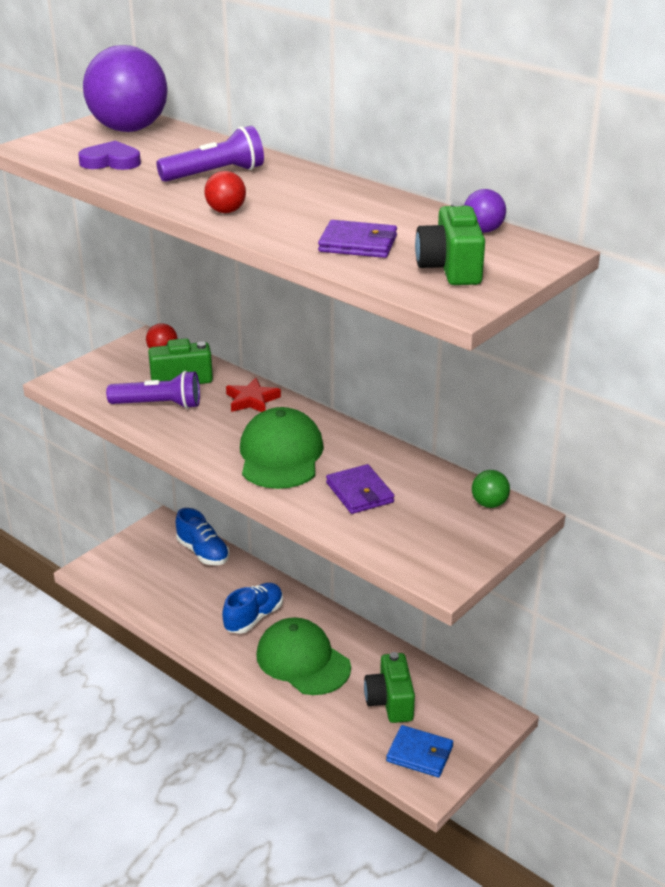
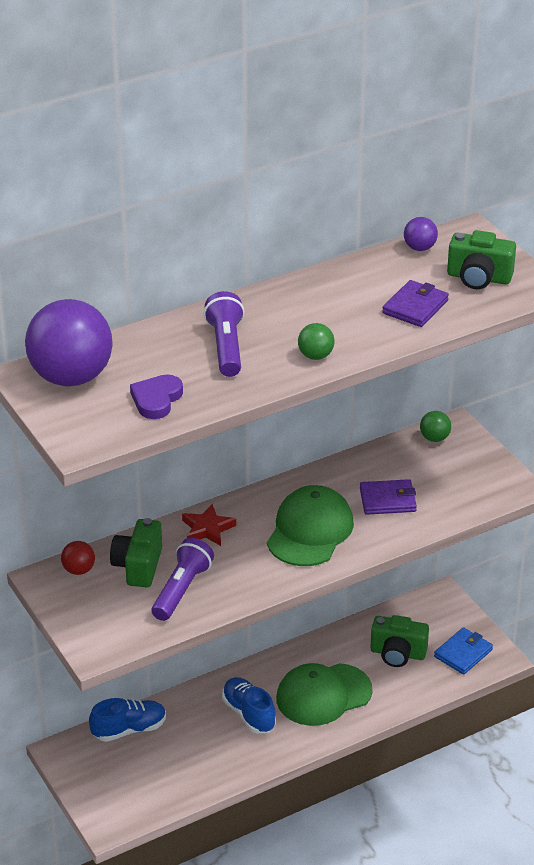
camera: 70 degrees left, 5 degrees up
red ball [204,171,246,213] -> green ball [298,323,335,360]
green cap [240,407,324,489] -> green cap turned 90 degrees clockwise [267,485,354,566]

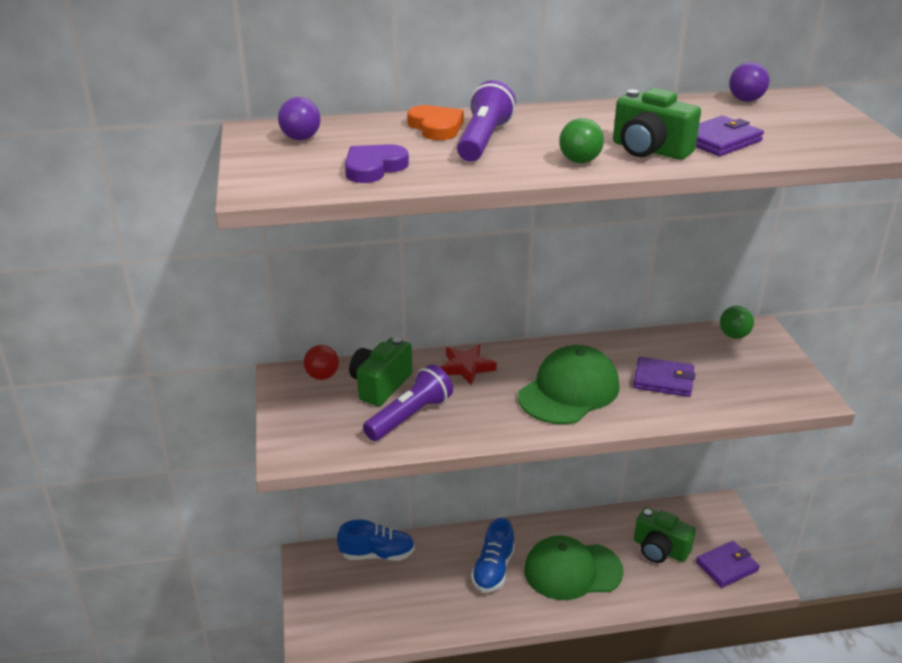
camera: 20 degrees right, 5 degrees down
purple ball [25,299,113,386] -> purple ball [278,97,321,140], size x0.43
blue shoe [222,677,276,734] -> blue shoe turned 150 degrees counterclockwise [471,518,515,592]
blue wallet [434,627,493,675] -> purple wallet [696,541,760,588]
green camera [447,230,516,289] -> green camera moved to [613,88,701,160]
none -> orange heart [407,105,464,140]

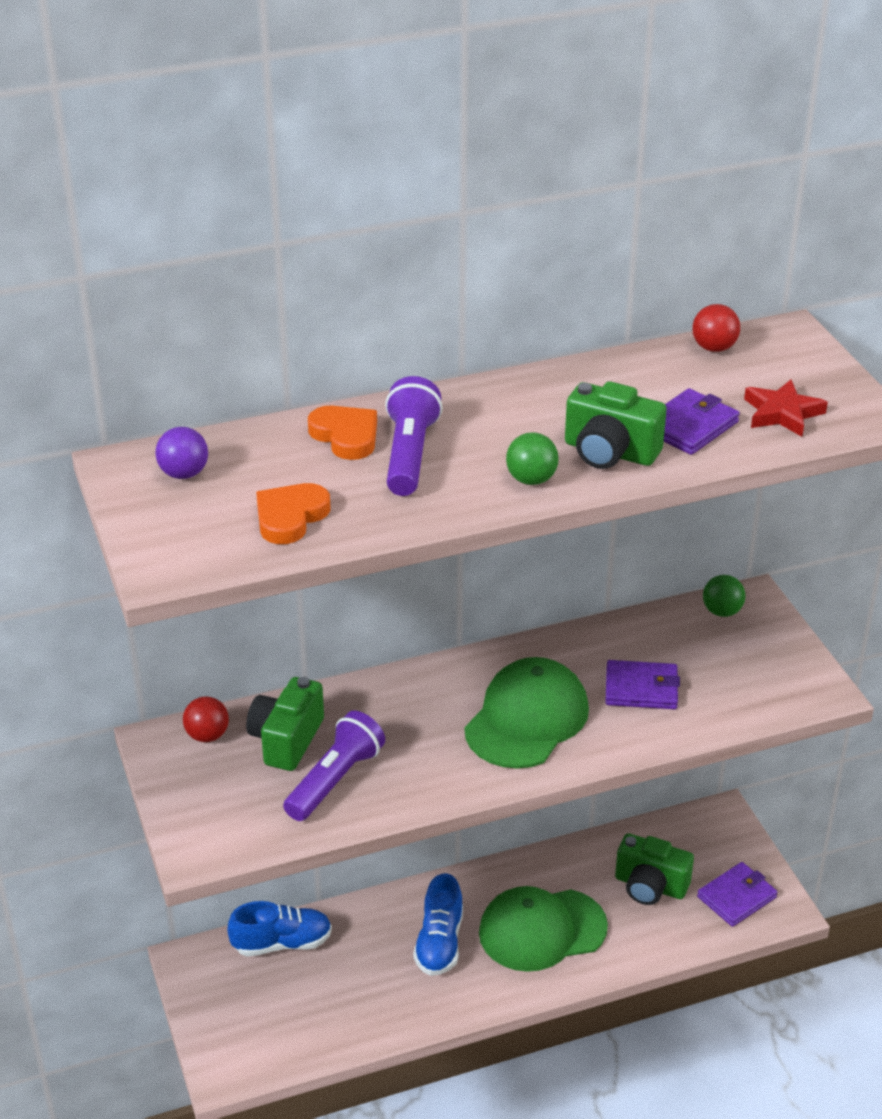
camera: 10 degrees left, 5 degrees up
purple heart [345,144,409,183] -> orange heart [256,483,330,544]
red star [440,345,497,385] -> red star moved to [744,379,828,437]
purple ball [729,62,769,102] -> red ball [692,304,740,352]

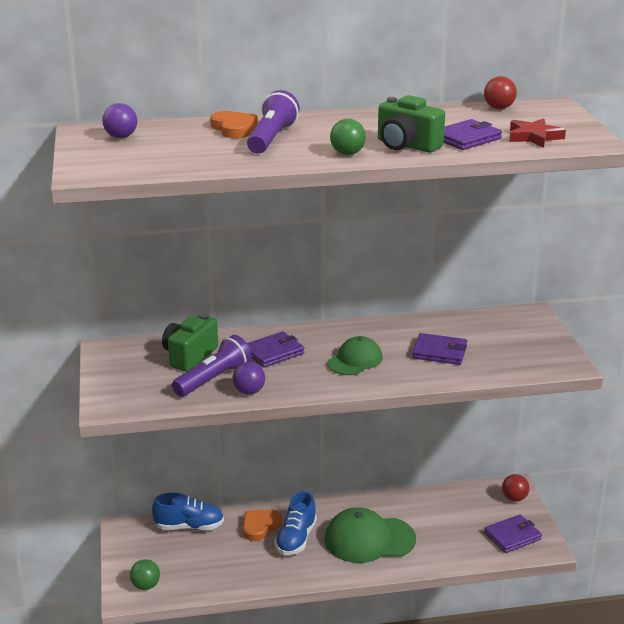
camera: 10 degrees right, 10 degrees down
red ball [183,697,229,742] -> red ball moved to [502,474,529,502]
orange heart [256,483,330,544] -> orange heart moved to [243,509,282,541]
green cap [464,657,589,769] -> green cap [327,336,382,375], size x0.61
green camera [615,833,694,905] -> none
green ball [703,575,745,617] -> green ball moved to [130,559,160,590]
none -> purple ball [233,362,265,395]
none -> purple wallet [247,331,304,368]

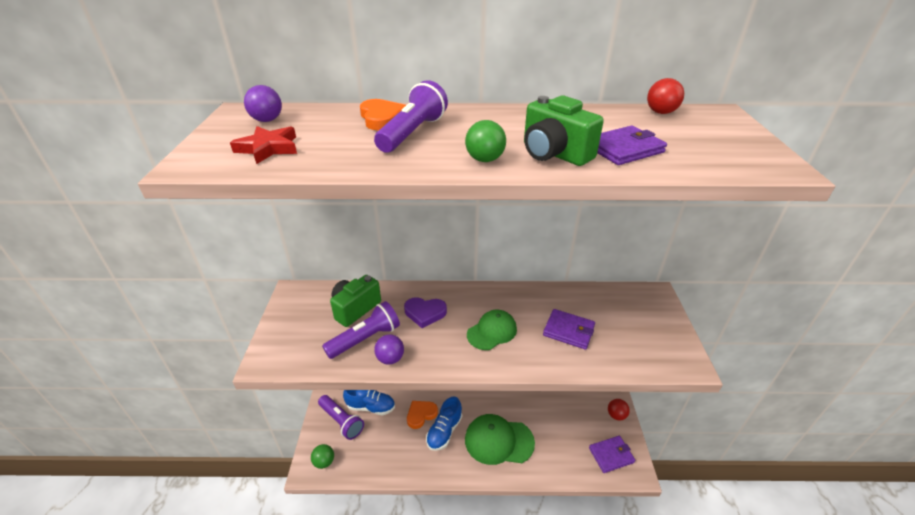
camera: 10 degrees right, 10 degrees up
purple wallet [247,331,304,368] -> purple heart [404,297,447,328]
red star [509,118,566,148] -> red star moved to [230,126,297,164]
none -> purple flashlight [318,395,364,440]

